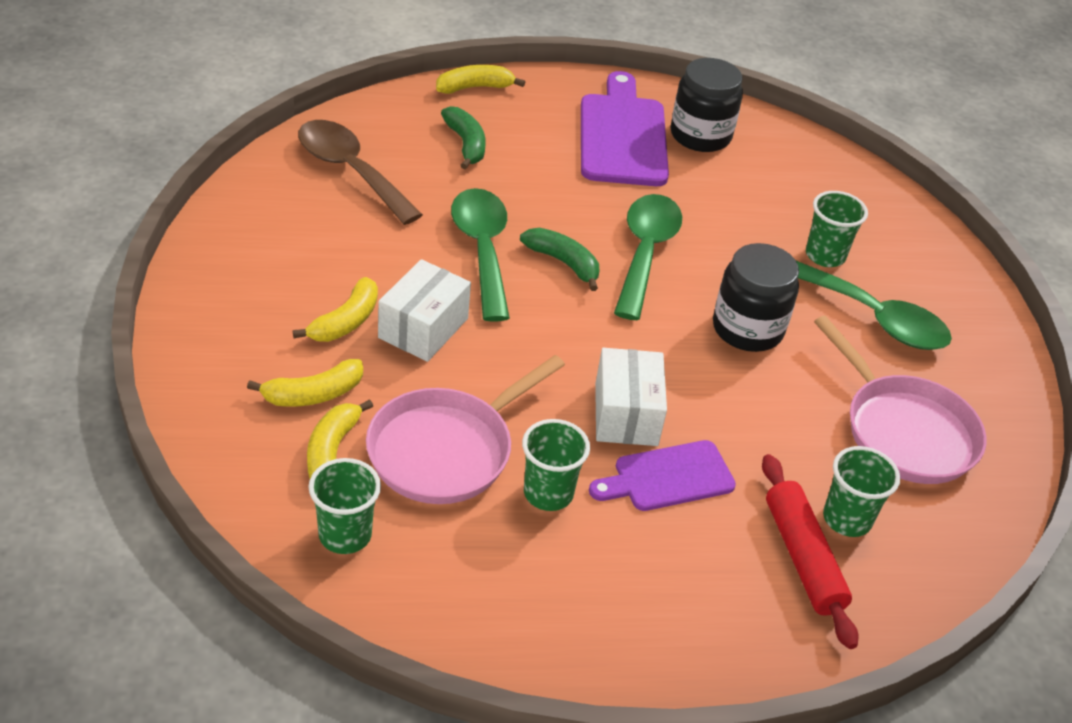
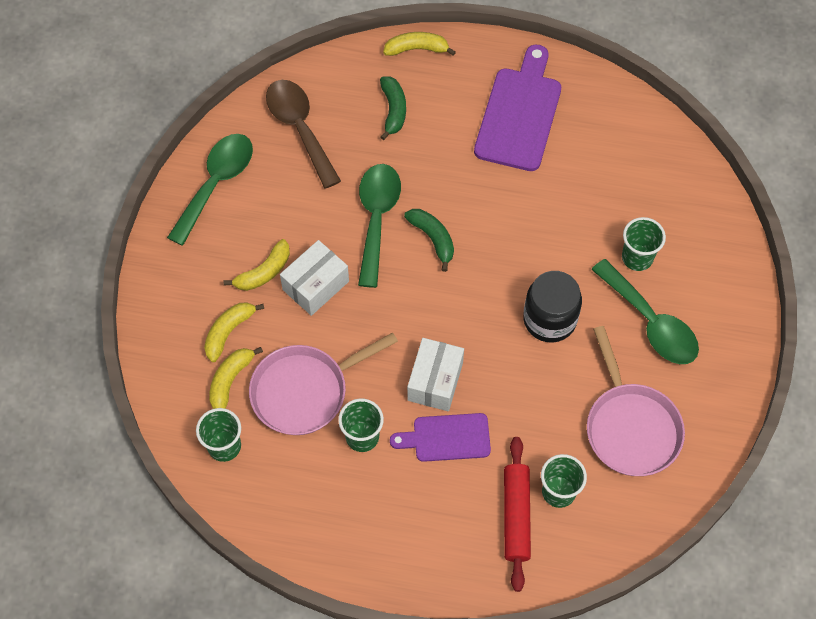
camera: 20 degrees right, 20 degrees up
yellow banana [247,359,363,407] -> yellow banana turned 135 degrees clockwise [204,302,264,362]
green spoon [614,194,682,320] -> green spoon moved to [167,134,253,246]
black jar [671,58,743,152] -> none

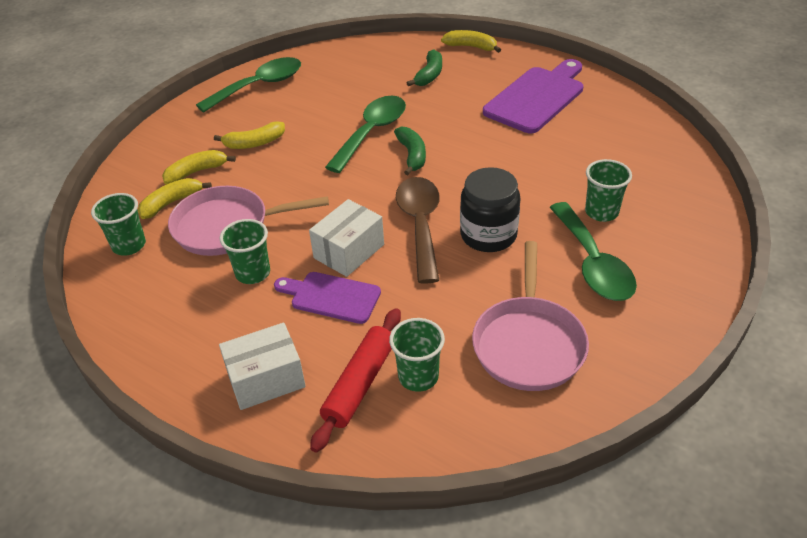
camera: 25 degrees right, 20 degrees down
brown spoon [266,80,341,189] -> brown spoon moved to [396,177,440,284]
white box [280,240,349,316] -> white box moved to [219,323,306,410]

